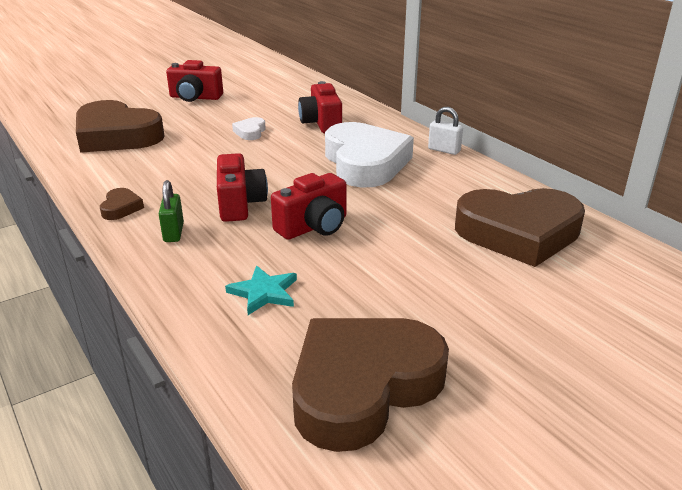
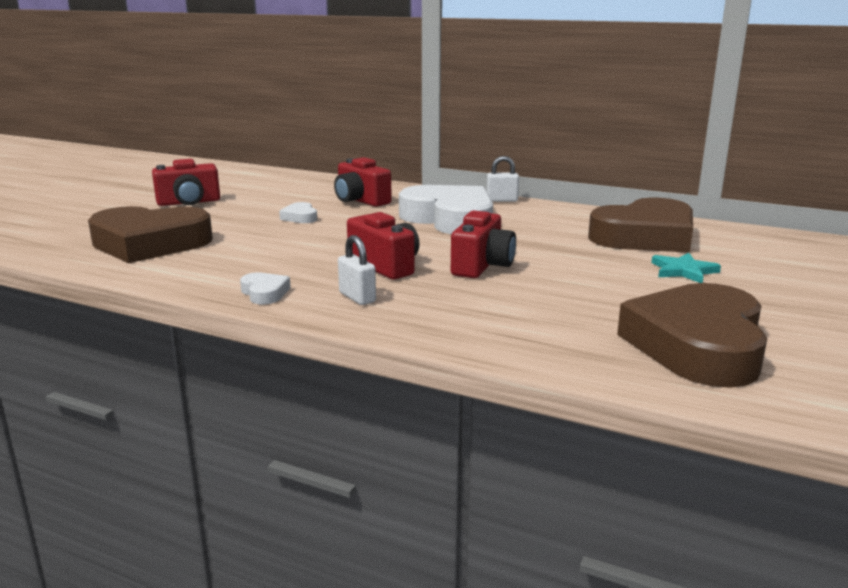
camera: 30 degrees left, 10 degrees down
brown heart [100,188,144,220] -> white heart [240,272,291,304]
green padlock [159,180,184,242] -> white padlock [338,235,376,305]
turquoise star [225,266,297,315] -> turquoise star moved to [651,253,721,283]

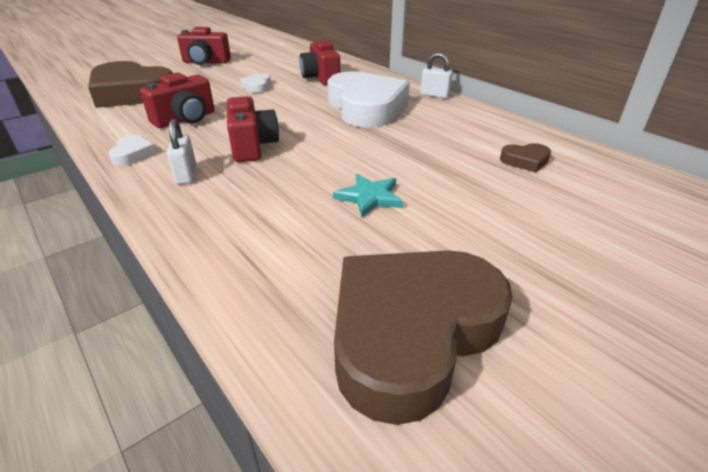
camera: 25 degrees right, 15 degrees up
red camera [451,210,516,278] -> red camera moved to [140,72,215,128]
brown heart [588,198,693,253] -> brown heart [500,143,551,173], size x0.40
turquoise star [651,253,721,283] -> turquoise star moved to [333,174,403,217]

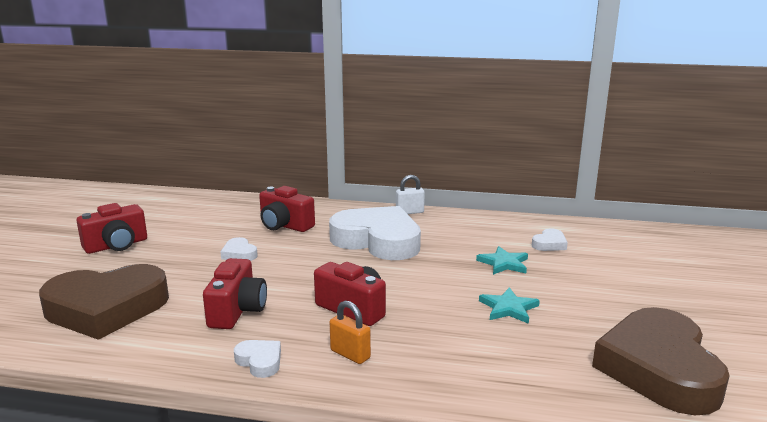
camera: 40 degrees left, 15 degrees down
white padlock [167,119,196,184] -> orange padlock [330,300,371,364]
brown heart [500,143,551,173] -> white heart [532,228,568,251]
none -> turquoise star [476,246,528,275]

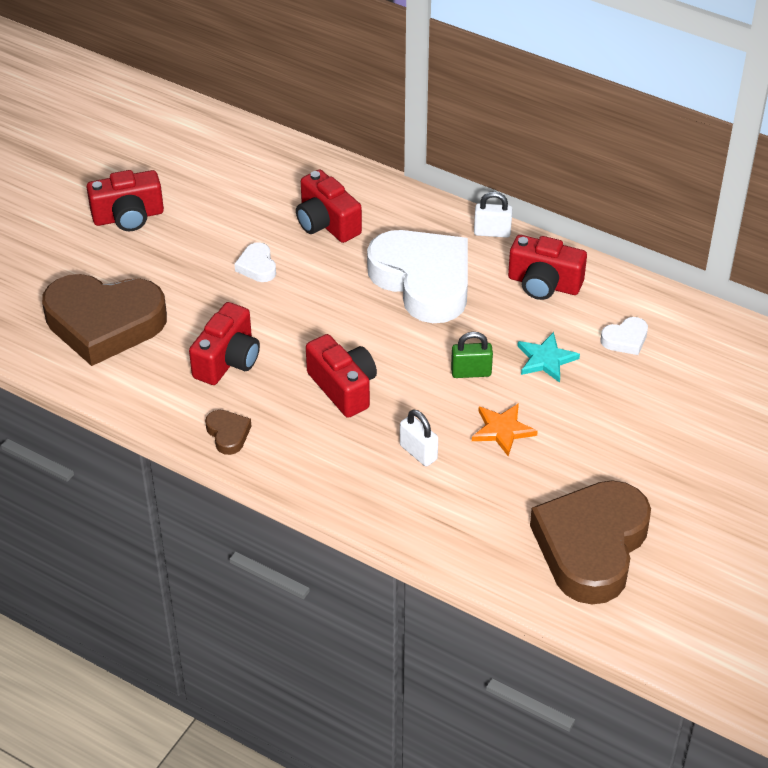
camera: 20 degrees right, 25 degrees up
white heart [234,340,281,378] -> brown heart [205,410,251,455]
orange padlock [330,300,371,364] -> none
turquoise star [479,287,540,324] -> orange star [472,403,538,456]
none -> white padlock [400,410,438,466]
none -> green padlock [451,332,493,378]
none -> red camera [508,235,587,300]

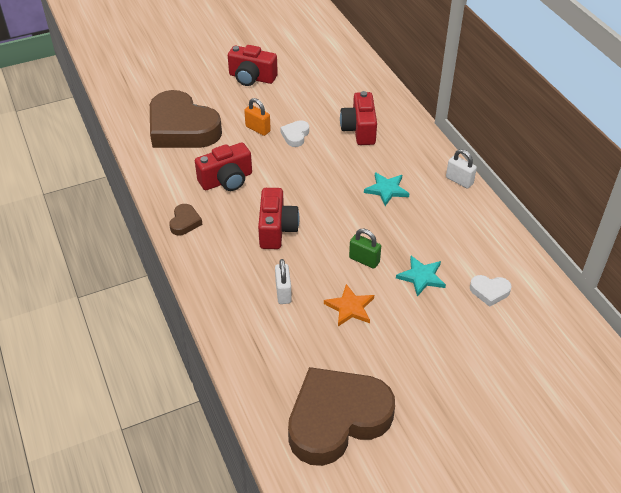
camera: 35 degrees right, 0 degrees up
white heart [367,230,468,323] -> turquoise star [364,172,409,206]
red camera [508,235,587,300] -> none
none -> orange padlock [244,98,271,136]

